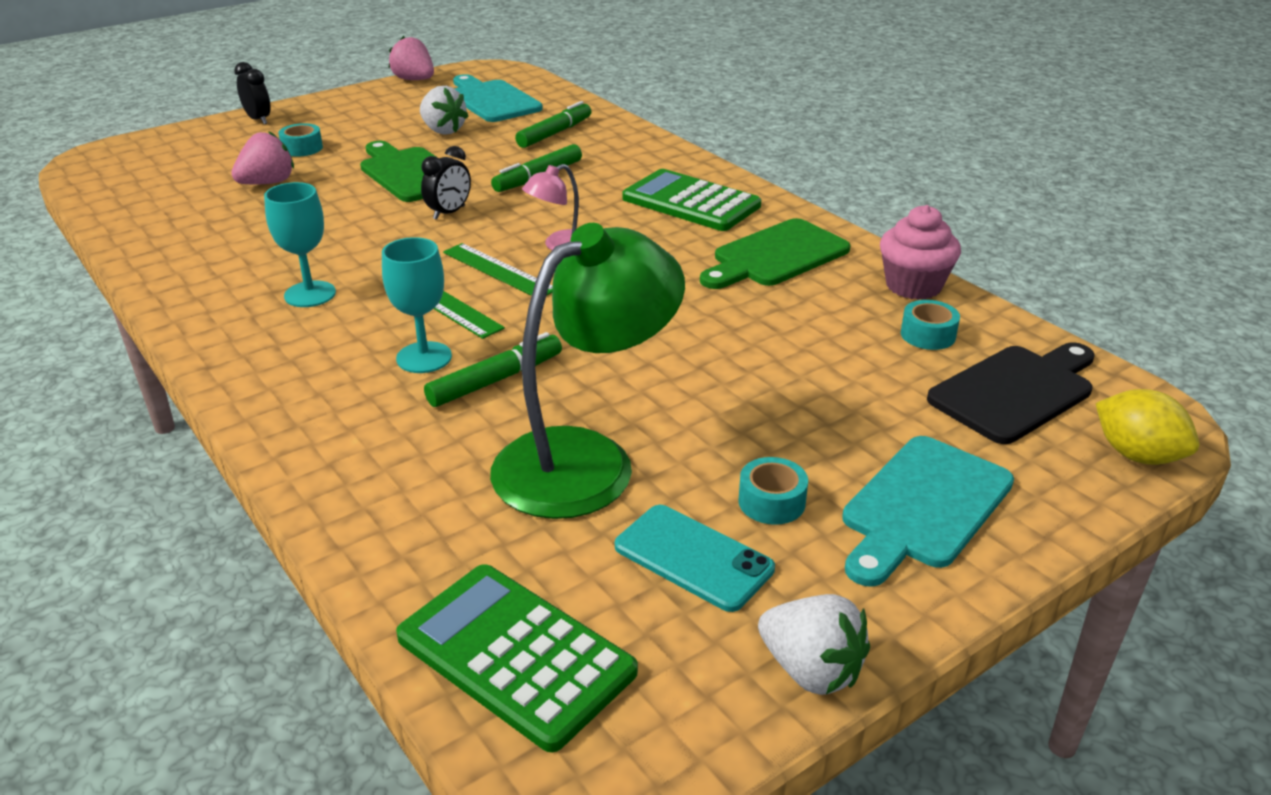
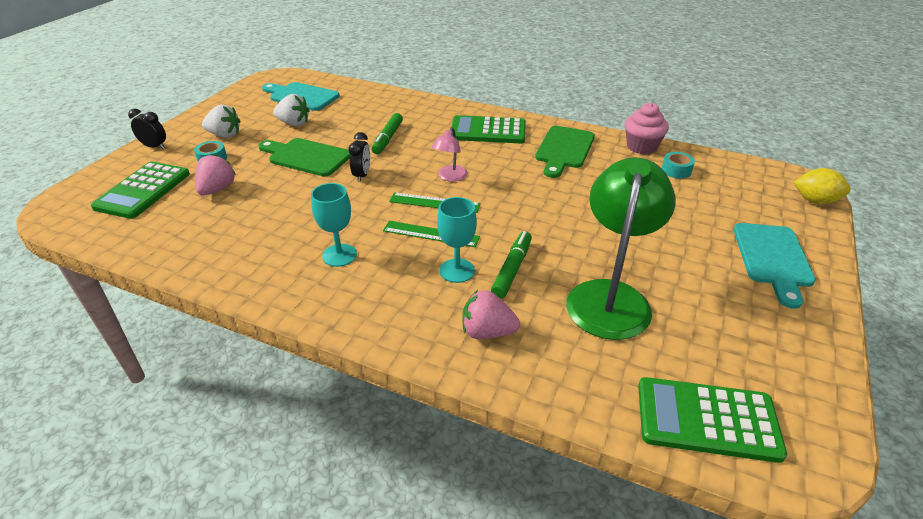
camera: 30 degrees left, 5 degrees up
pink strawberry [389,36,434,80] -> pink strawberry moved to [463,290,520,339]
green marker [515,101,591,148] -> none
turquoise phone [615,505,775,612] -> none
turquoise tape [738,457,808,525] -> none
white strawberry [758,594,870,695] -> white strawberry moved to [202,105,240,138]
black cutting board [927,342,1094,444] -> none
none -> green calculator [91,161,190,219]

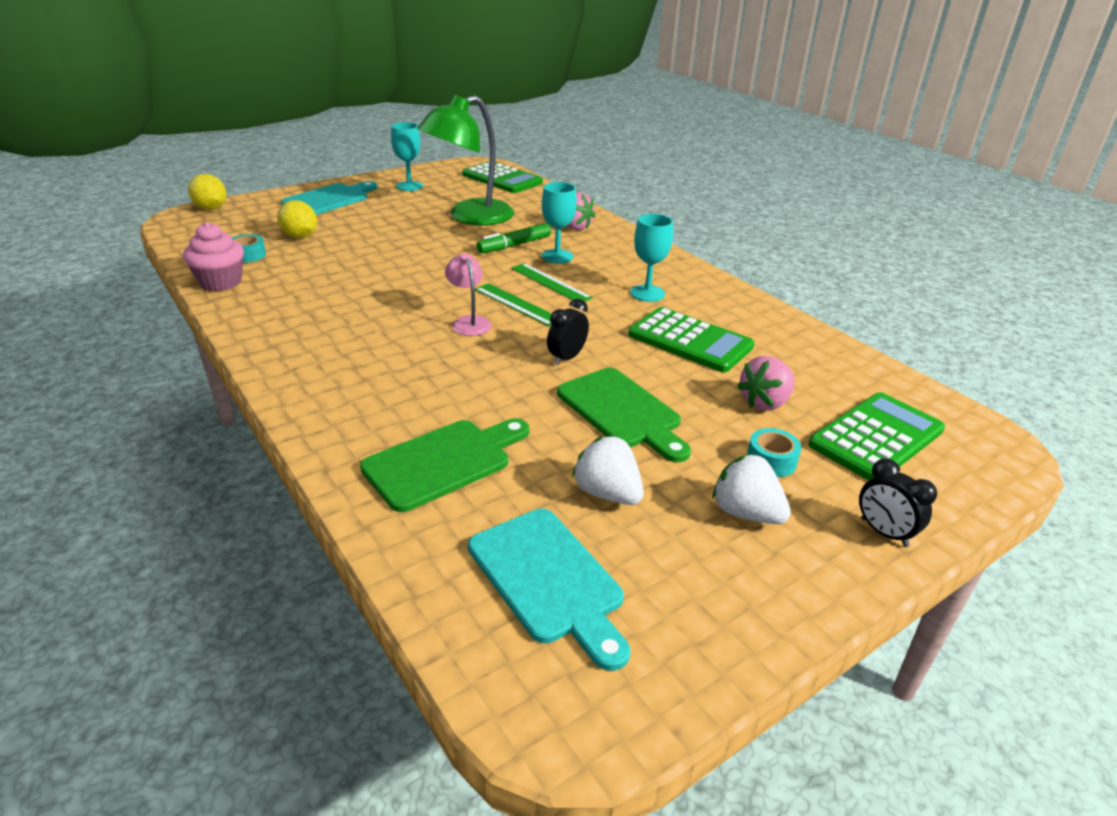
camera: 150 degrees left, 5 degrees down
green marker [371,113,403,154] -> none
pink lamp [432,127,468,182] -> pink lamp turned 75 degrees counterclockwise [445,253,492,336]
green calculator [451,115,526,143] -> green calculator moved to [628,307,755,372]
green cutting board [535,126,595,178] -> green cutting board moved to [360,418,529,512]
none -> yellow lemon [277,200,317,238]
none -> turquoise goblet [391,122,423,191]

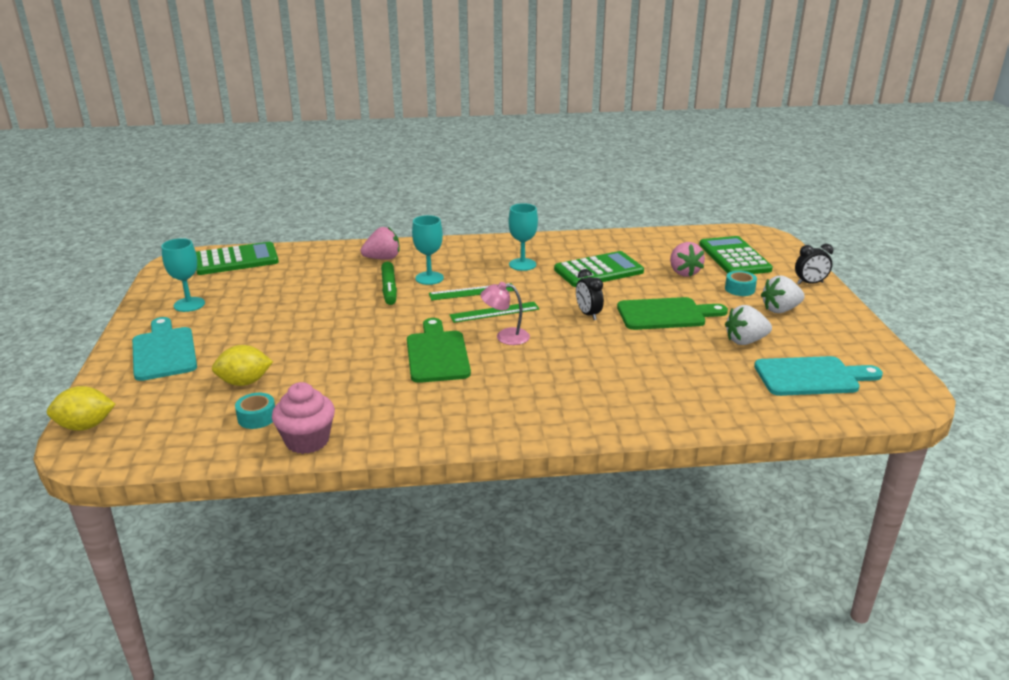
camera: 60 degrees left, 5 degrees down
green cutting board [360,418,529,512] -> green cutting board moved to [407,318,471,383]
green lamp [417,95,514,225] -> none

